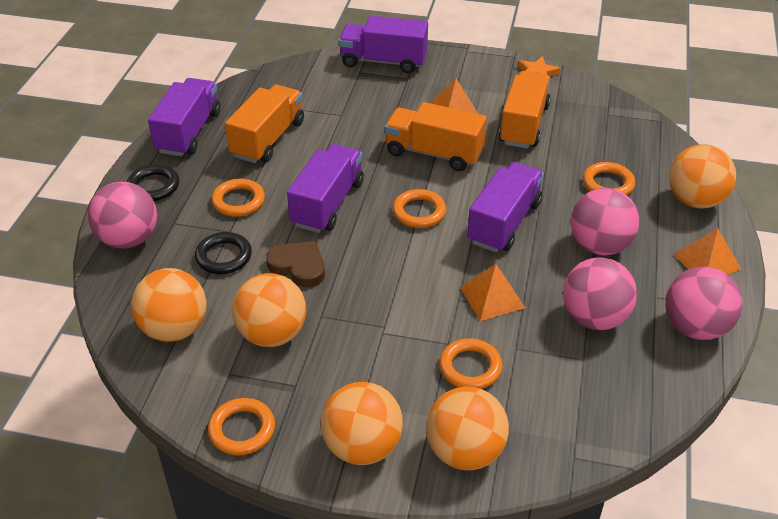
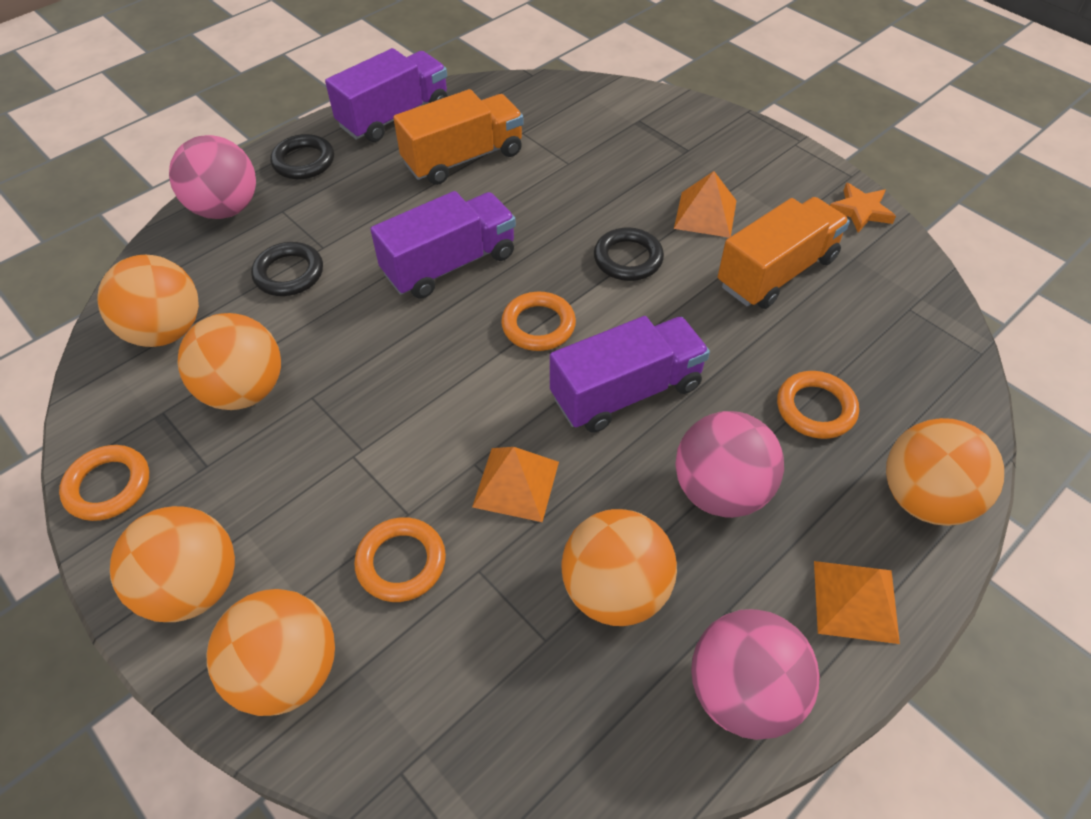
camera: 35 degrees right, 10 degrees up
orange ring [211,179,265,217] -> none
brown heart [266,241,325,287] -> none
purple truck [339,16,428,73] -> none
orange truck [385,102,487,171] -> black ring [594,227,664,281]
pink ball [563,258,637,330] -> orange ball [562,509,677,626]

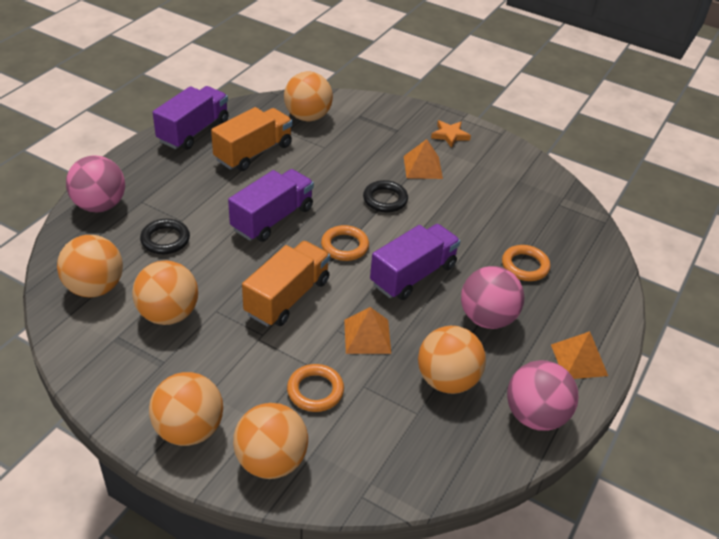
camera: 20 degrees left, 10 degrees down
orange ring [59,445,149,521] -> none
black ring [270,134,334,179] -> none
orange truck [718,197,850,309] -> orange truck moved to [242,241,330,327]
orange star [830,183,896,233] -> orange star moved to [431,120,471,148]
orange ball [886,418,1004,526] -> orange ball moved to [284,71,333,121]

